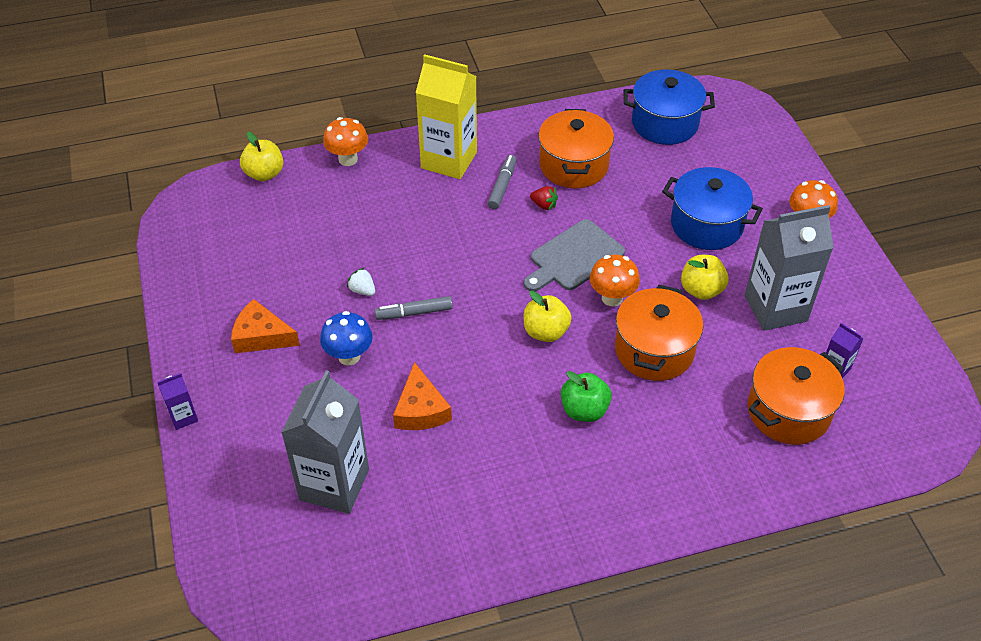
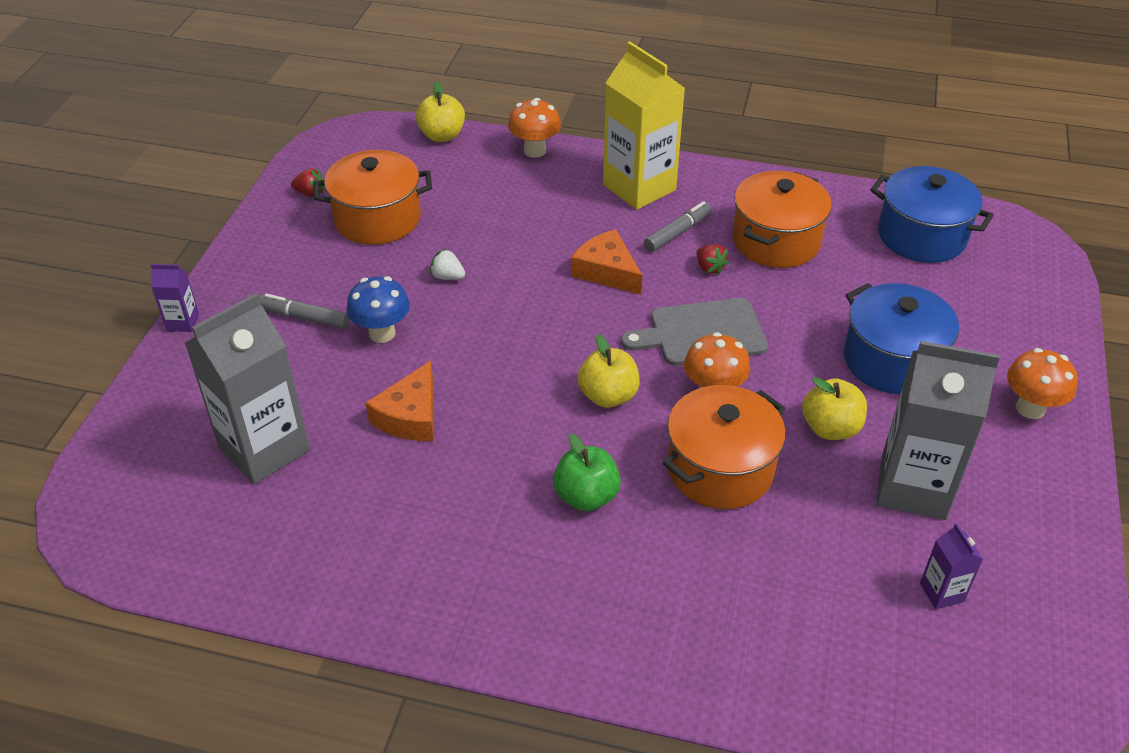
camera: 30 degrees right, 5 degrees down
orange cheese [231,299,300,353] -> orange cheese moved to [571,229,643,294]
white strawberry [347,268,375,296] -> white strawberry turned 45 degrees counterclockwise [430,248,465,280]
grey marker [374,296,453,320] -> grey marker moved to [260,294,349,329]
orange pot [748,347,845,445] -> orange pot moved to [314,150,432,245]
none -> red strawberry [291,168,324,197]

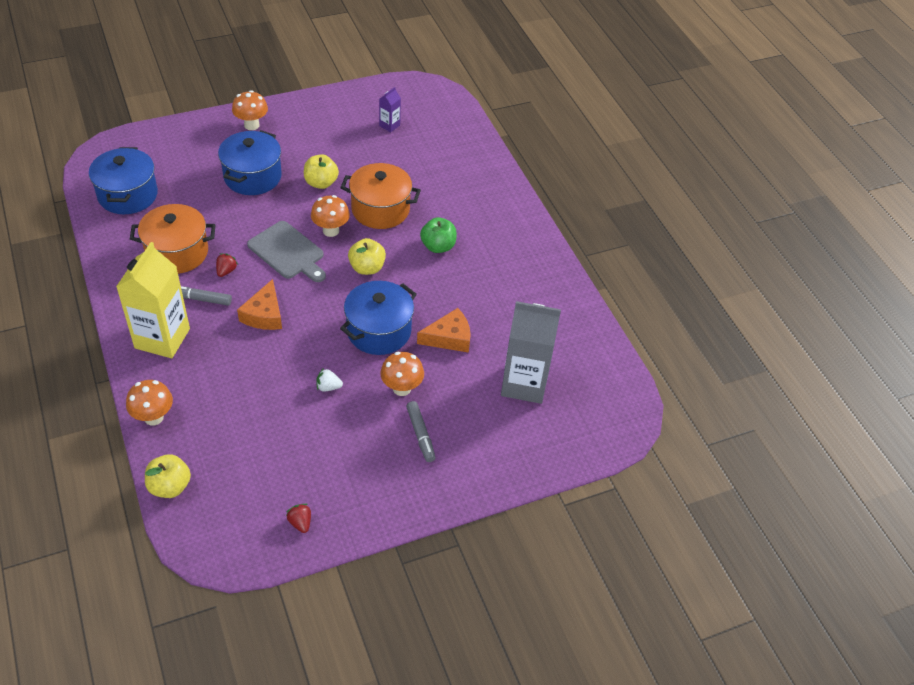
camera: 130 degrees left, 5 degrees up
purple carton [151,264,199,332] -> none
orange pot [314,150,432,245] -> none
blue mushroom [346,276,410,343] -> orange mushroom [380,352,424,396]
white strawberry [430,248,465,280] -> white strawberry turned 105 degrees clockwise [316,368,343,392]
grey carton [876,341,1000,520] -> none
none -> blue pot [340,281,417,355]

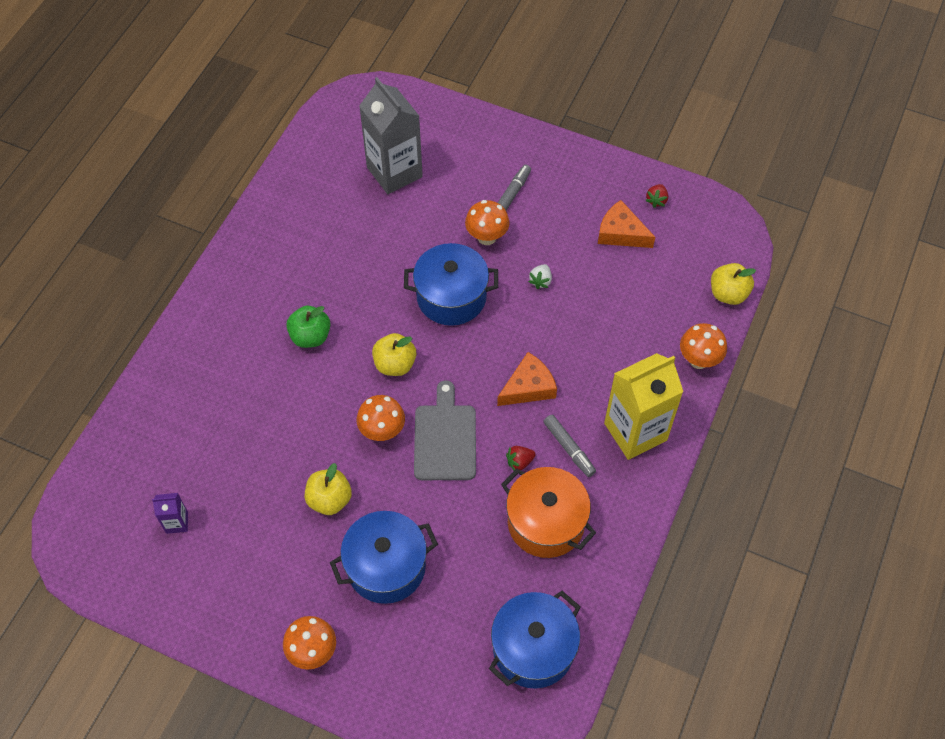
camera: 130 degrees left, 10 degrees up
white strawberry [316,368,343,392] -> white strawberry turned 60 degrees clockwise [528,264,552,289]
orange pot [340,163,421,229] -> none
orange cheese [417,308,471,353] -> orange cheese moved to [598,200,655,248]

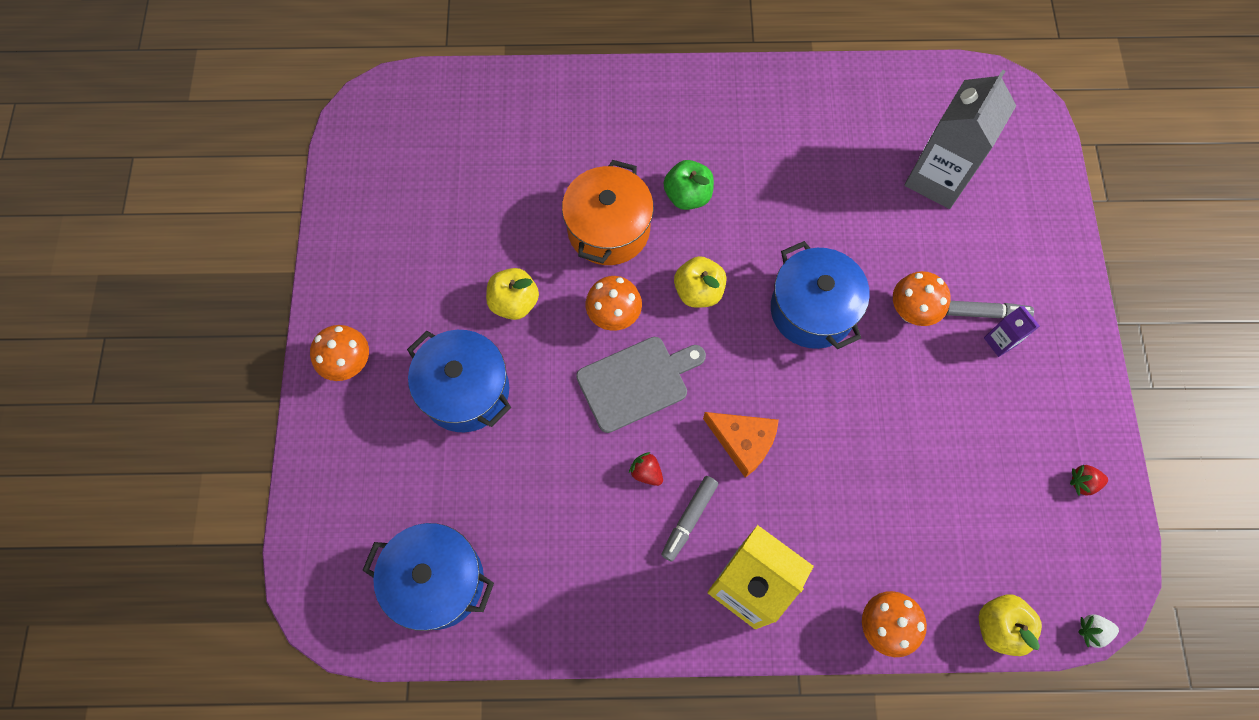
camera: 65 degrees right, 10 degrees up
purple carton [152,493,188,534] -> purple carton moved to [984,306,1040,357]
orange pot [501,467,596,558] -> orange pot moved to [562,160,654,265]
white strawberry [528,264,552,289] -> white strawberry moved to [1078,614,1119,648]
orange cheese [598,200,655,248] -> none

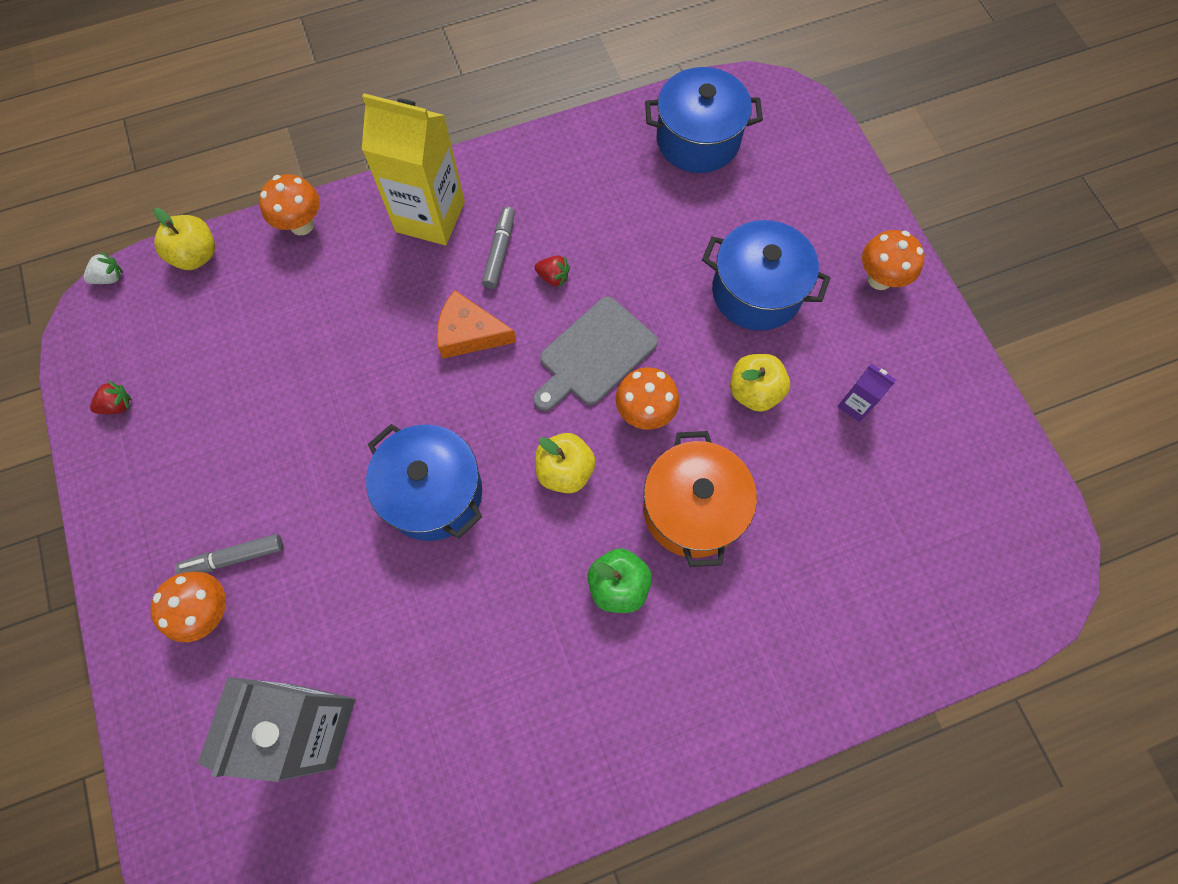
camera: 160 degrees right, 0 degrees up
orange mushroom [893,271,951,326] -> orange mushroom moved to [151,572,226,642]
purple carton [984,306,1040,357] -> purple carton moved to [838,363,896,422]

